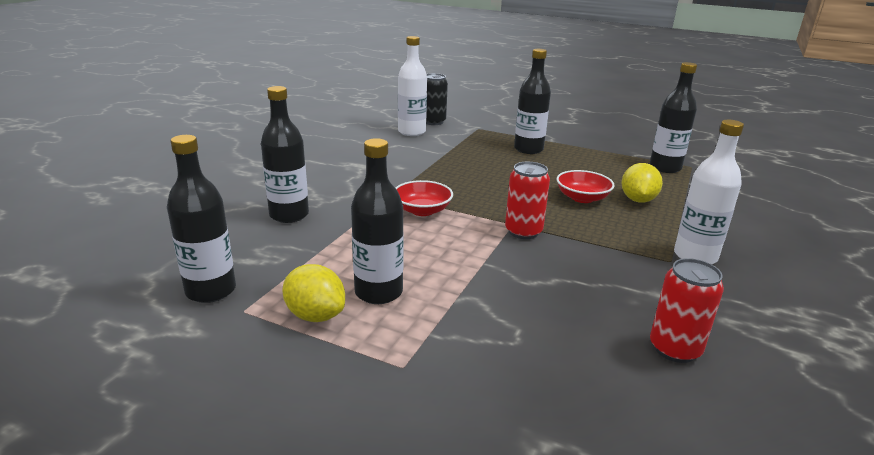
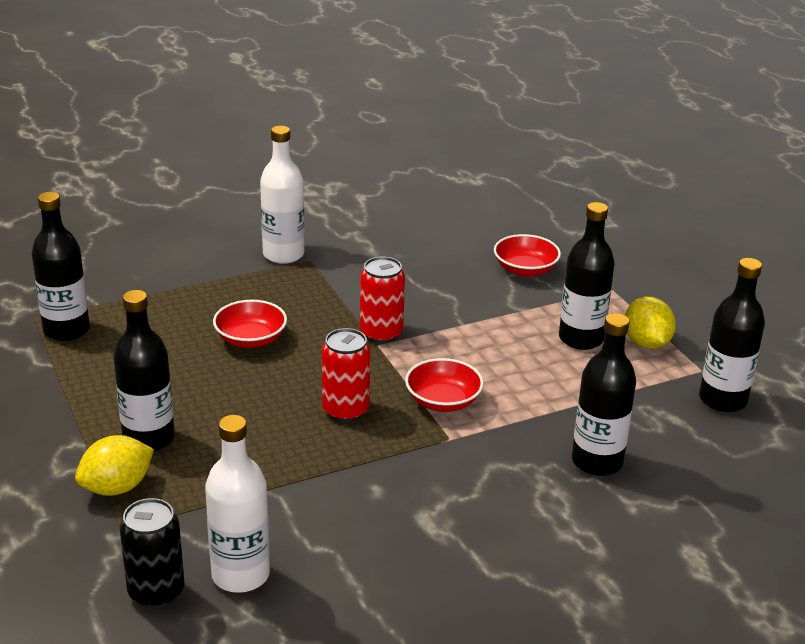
camera: 140 degrees left, 5 degrees up
yellow lemon [621,163,663,203] -> yellow lemon moved to [75,435,154,496]
red can [650,258,724,363] -> red can moved to [322,328,370,422]
none -> red bowl [494,234,561,277]

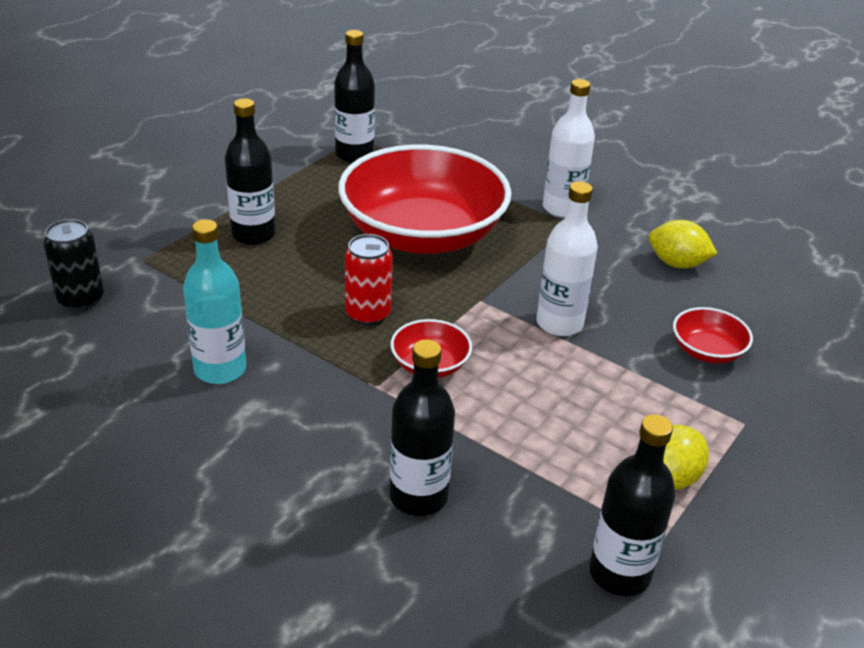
camera: 60 degrees right, 5 degrees up
yellow lemon [75,435,154,496] -> yellow lemon moved to [649,220,717,268]
white bottle [205,415,270,593] -> white bottle moved to [536,181,598,336]
red bowl [213,300,287,348] -> red bowl [338,145,511,254], size x2.45
red can [360,257,405,343] -> none
black bottle [559,202,615,350] -> none
none -> turquoise bottle [183,219,246,384]

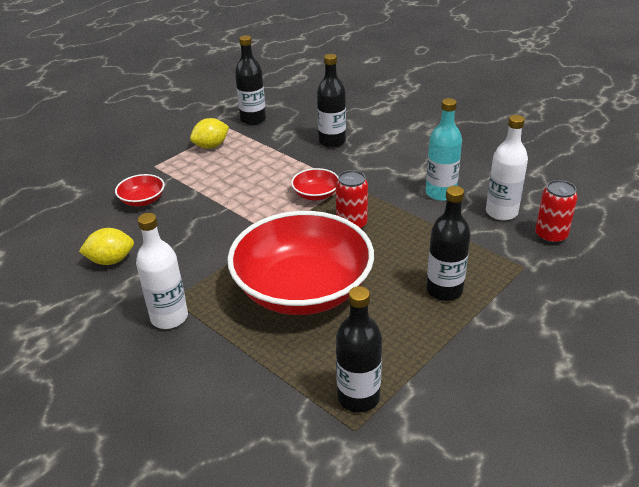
camera: 170 degrees left, 0 degrees up
black can [44,219,104,311] -> red can [535,180,578,244]
white bottle [536,181,598,336] -> white bottle moved to [486,115,528,221]
yellow lemon [649,220,717,268] -> yellow lemon turned 45 degrees counterclockwise [79,228,134,265]

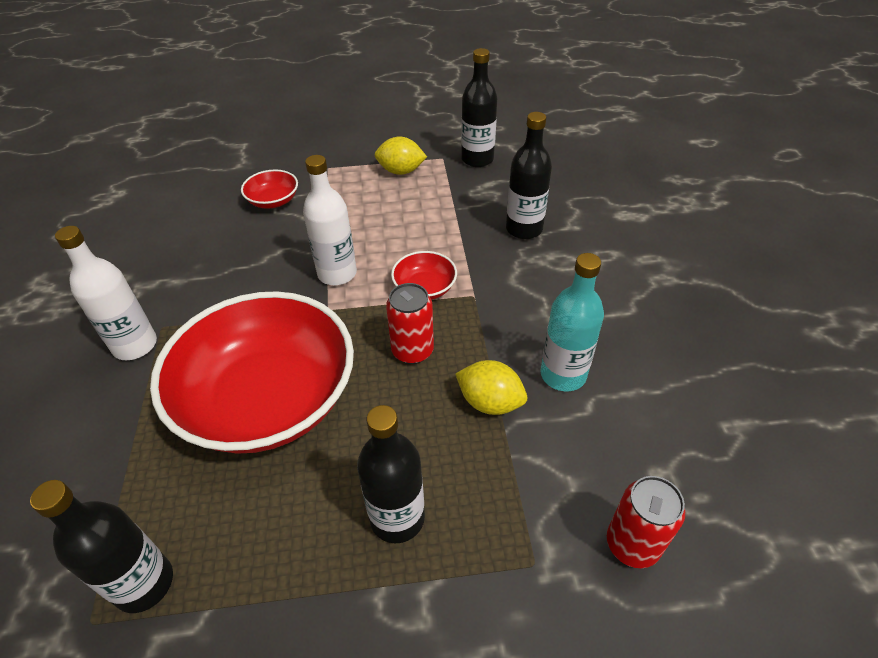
camera: 40 degrees right, 10 degrees up
yellow lemon [79,228,134,265] -> yellow lemon moved to [455,360,527,415]
white bottle [486,115,528,221] -> white bottle moved to [303,155,357,285]

